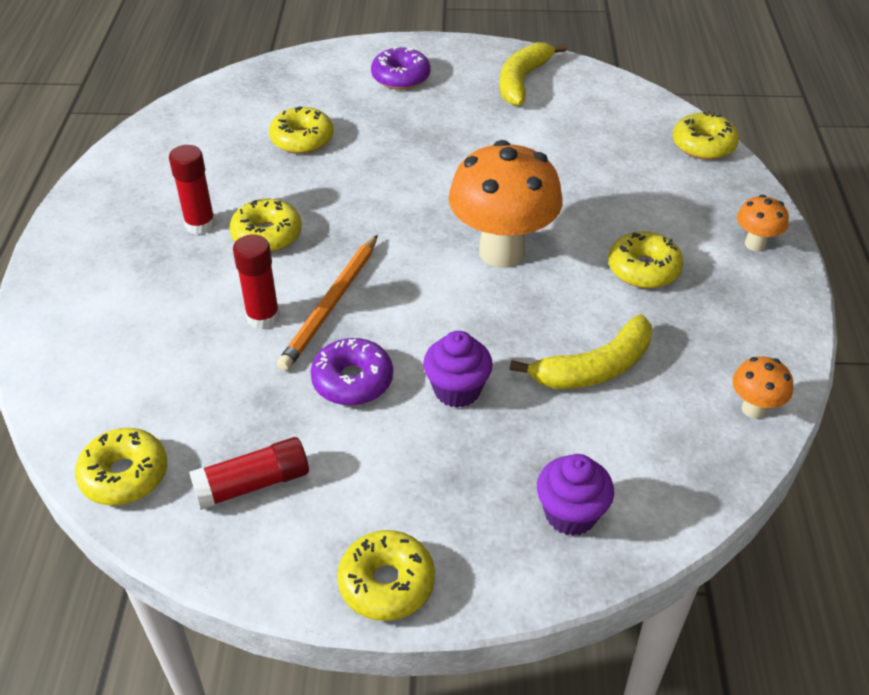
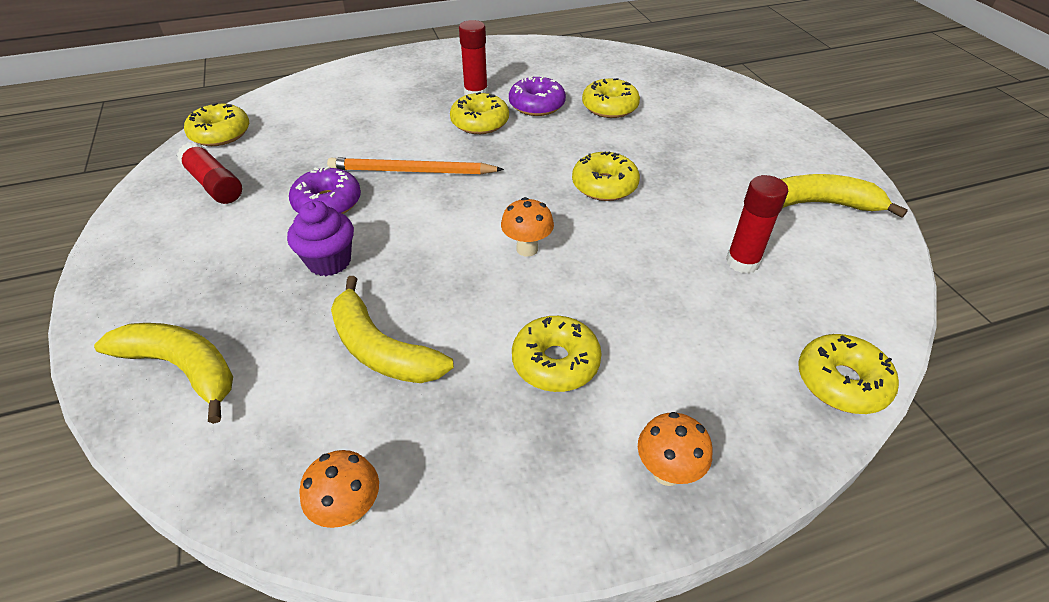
camera: 70 degrees right, 0 degrees up
red glue stick [233,235,280,329] -> red glue stick moved to [726,175,788,274]
yellow donut [337,530,435,621] -> yellow donut moved to [572,152,640,201]
purple donut [371,47,431,90] -> purple donut moved to [509,76,566,116]
orange mushroom [449,140,563,267] -> orange mushroom [501,197,554,257], size x0.46
purple cupcake [537,454,614,536] -> yellow banana [94,323,233,424]

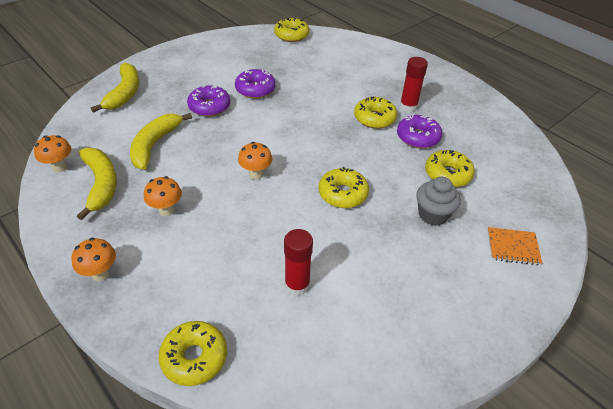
camera: 65 degrees right, 0 degrees up
red glue stick [177,142,242,204] -> none
purple cupcake [287,200,354,276] -> purple donut [187,86,230,117]
orange pencil [327,157,504,174] -> none
yellow donut [512,316,602,392] -> orange mushroom [144,176,182,216]
yellow banana [781,174,908,218] -> yellow banana moved to [77,148,117,220]
none -> grey cupcake [416,177,461,226]
none -> orange notebook [488,227,542,265]

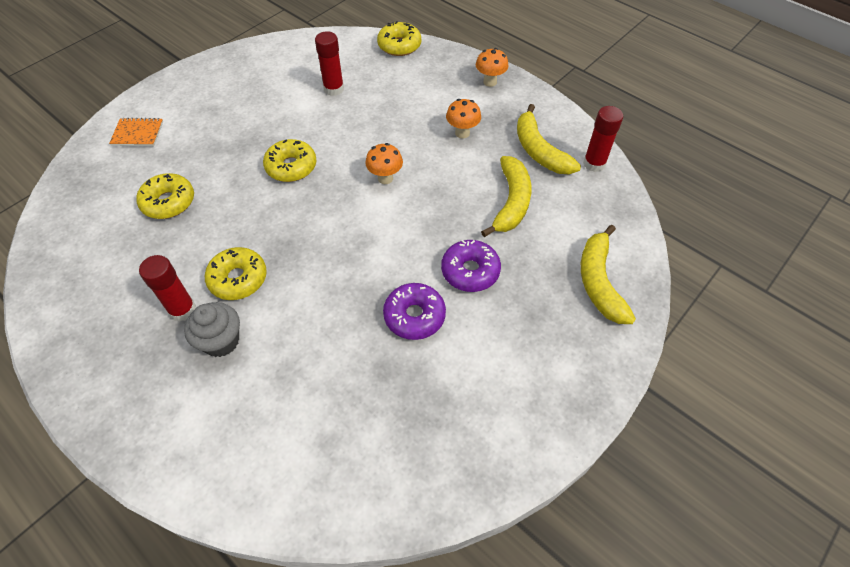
camera: 175 degrees right, 10 degrees up
orange mushroom [34,135,71,173] -> red glue stick [583,106,623,172]
yellow donut [274,18,309,42] -> none
purple donut [397,114,442,148] -> none
grey cupcake [416,177,461,226] -> grey cupcake moved to [184,302,240,357]

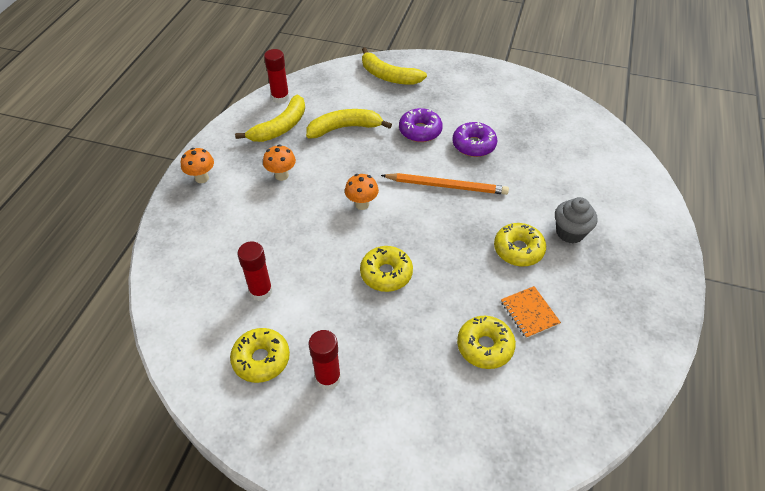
camera: 115 degrees left, 5 degrees down
orange notebook [109,118,163,146] -> orange notebook moved to [501,286,561,338]
red glue stick [139,255,196,322] -> red glue stick moved to [309,330,341,390]
yellow donut [377,21,421,56] -> yellow donut moved to [230,328,290,383]
yellow banana [581,225,636,324] -> yellow banana turned 60 degrees clockwise [362,47,427,85]
none -> orange pencil [381,173,509,195]

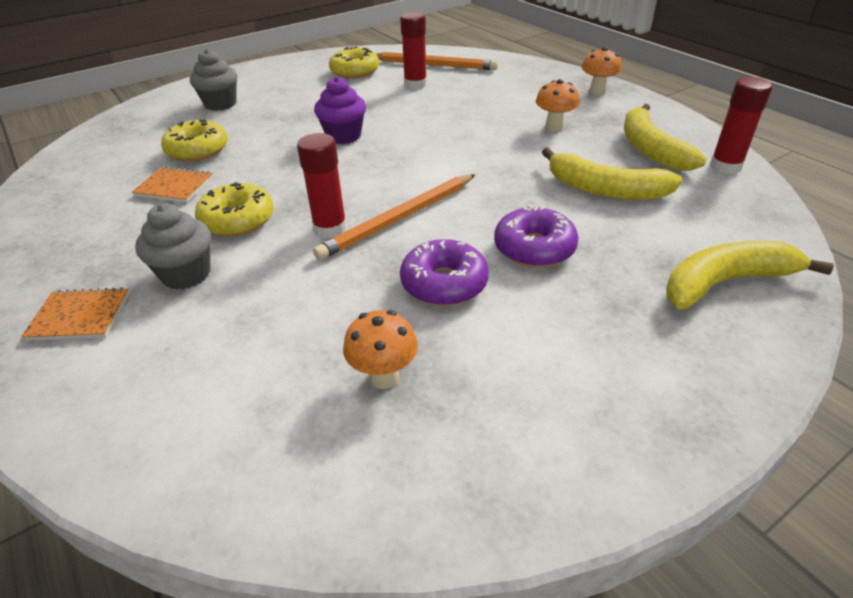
camera: 130 degrees right, 10 degrees down
yellow banana [306,109,392,139] -> yellow banana turned 90 degrees clockwise [542,147,682,200]
red glue stick [309,330,341,390] -> red glue stick moved to [297,133,347,239]
orange mushroom [345,174,379,210] -> orange mushroom moved to [343,310,418,389]
yellow donut [360,246,413,292] -> purple cupcake [314,77,366,144]
none -> orange notebook [21,287,130,341]
none -> grey cupcake [190,49,237,111]
none -> orange pencil [375,52,498,70]

